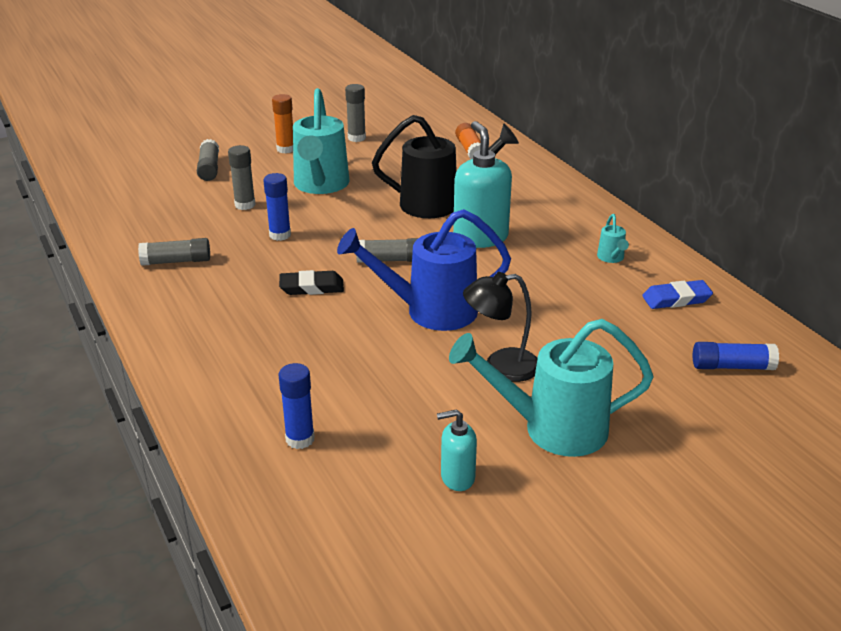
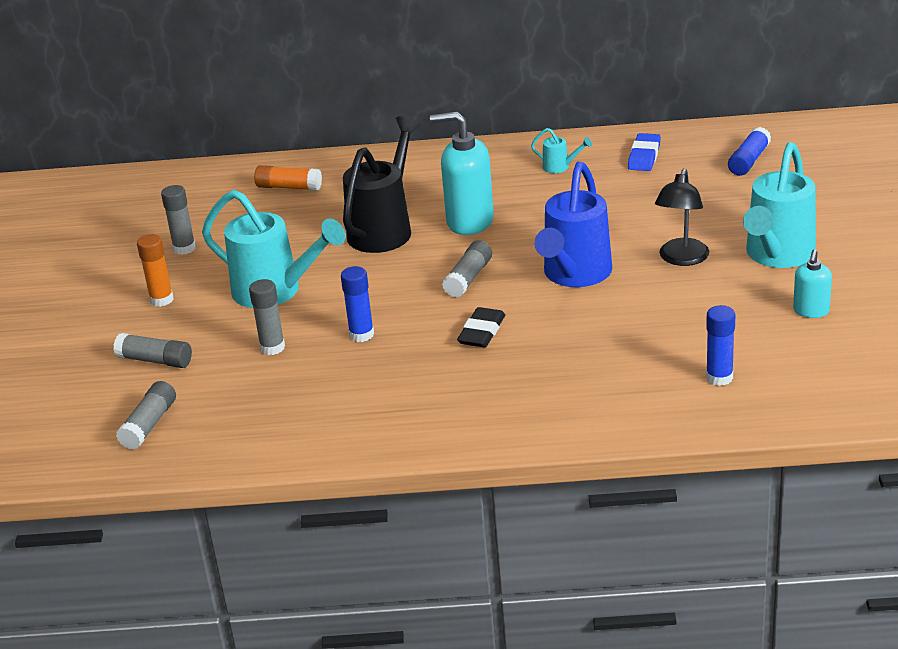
camera: 60 degrees left, 0 degrees up
grey glue stick [138,238,210,266] -> grey glue stick moved to [116,381,176,450]

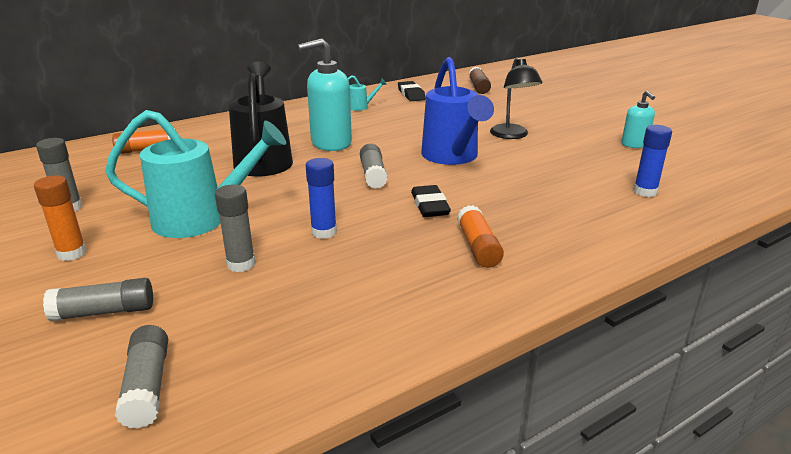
camera: 35 degrees left, 5 degrees down
blue eraser [628,133,661,171] -> black eraser [398,81,426,101]
blue glue stick [728,127,771,176] -> brown glue stick [469,67,491,94]
turquoise watering can [743,142,816,268] -> none
none -> orange glue stick [457,205,504,268]

